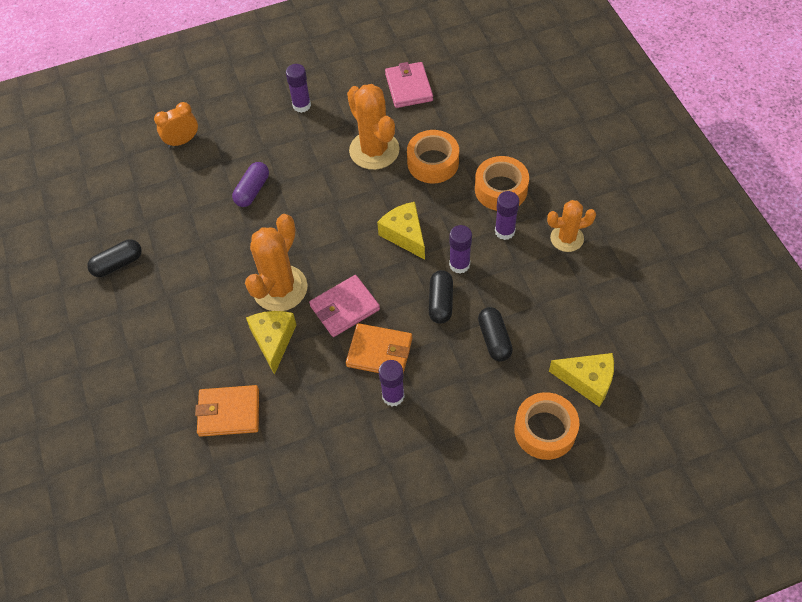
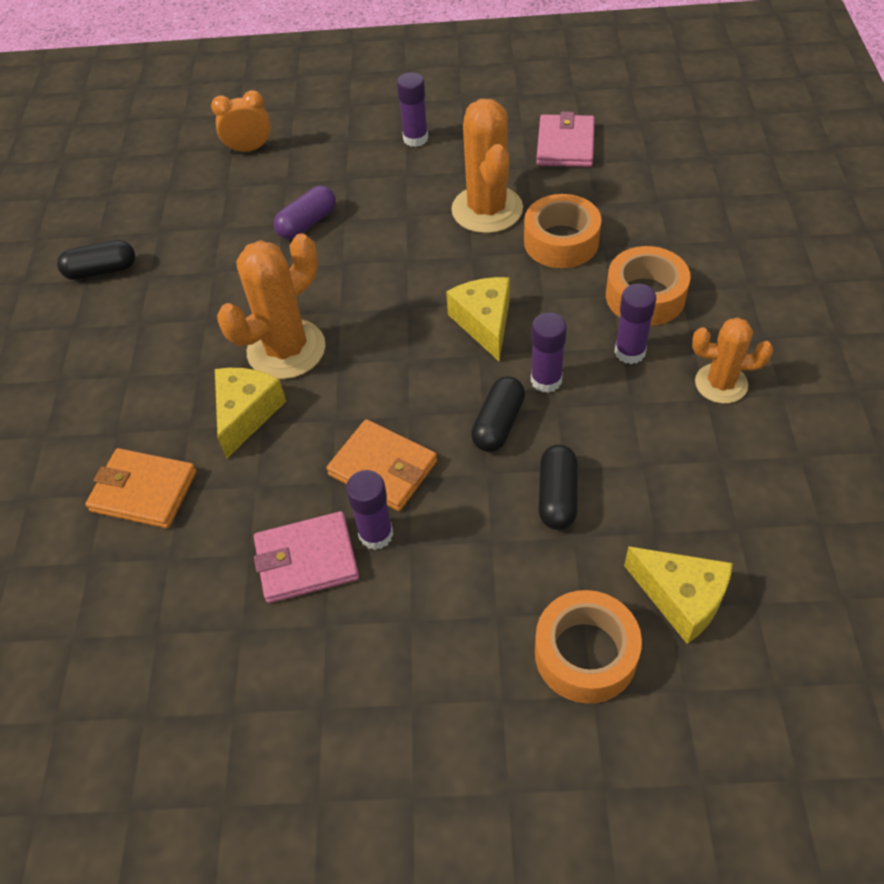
camera: 20 degrees right, 5 degrees down
pink wallet [309,275,380,337] -> pink wallet moved to [254,511,359,603]

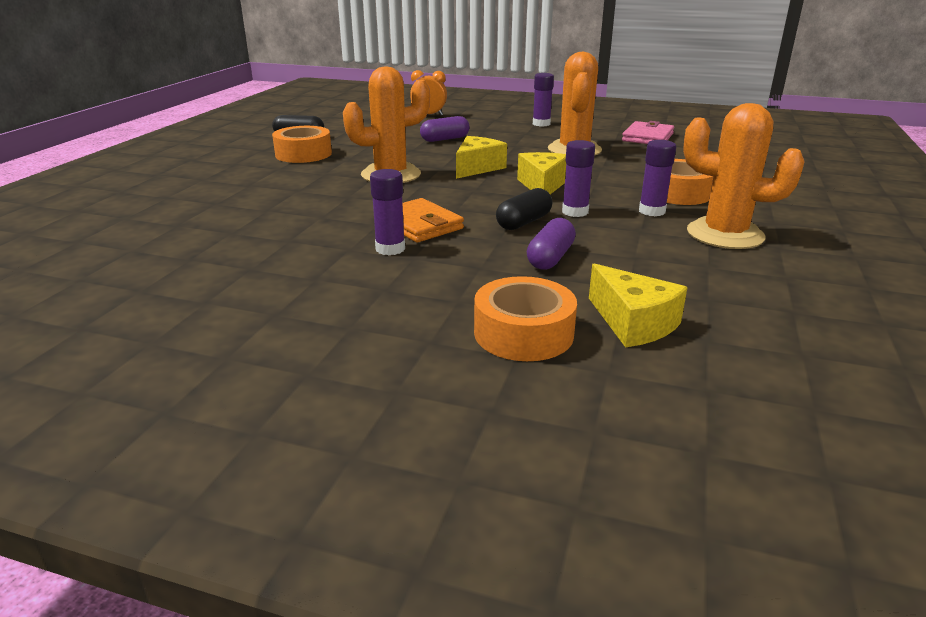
camera: 15 degrees right, 25 degrees down
orange wallet [85,448,197,528] -> none
yellow cheese [215,368,286,459] -> yellow cheese moved to [456,136,507,179]
pink wallet [254,511,359,603] -> none
orange tape [524,194,601,268] -> orange tape moved to [272,126,332,163]
black capsule [539,444,578,530] -> purple capsule [527,218,576,270]
orange cactus [692,317,773,404] -> orange cactus [683,103,805,249], size x1.62

